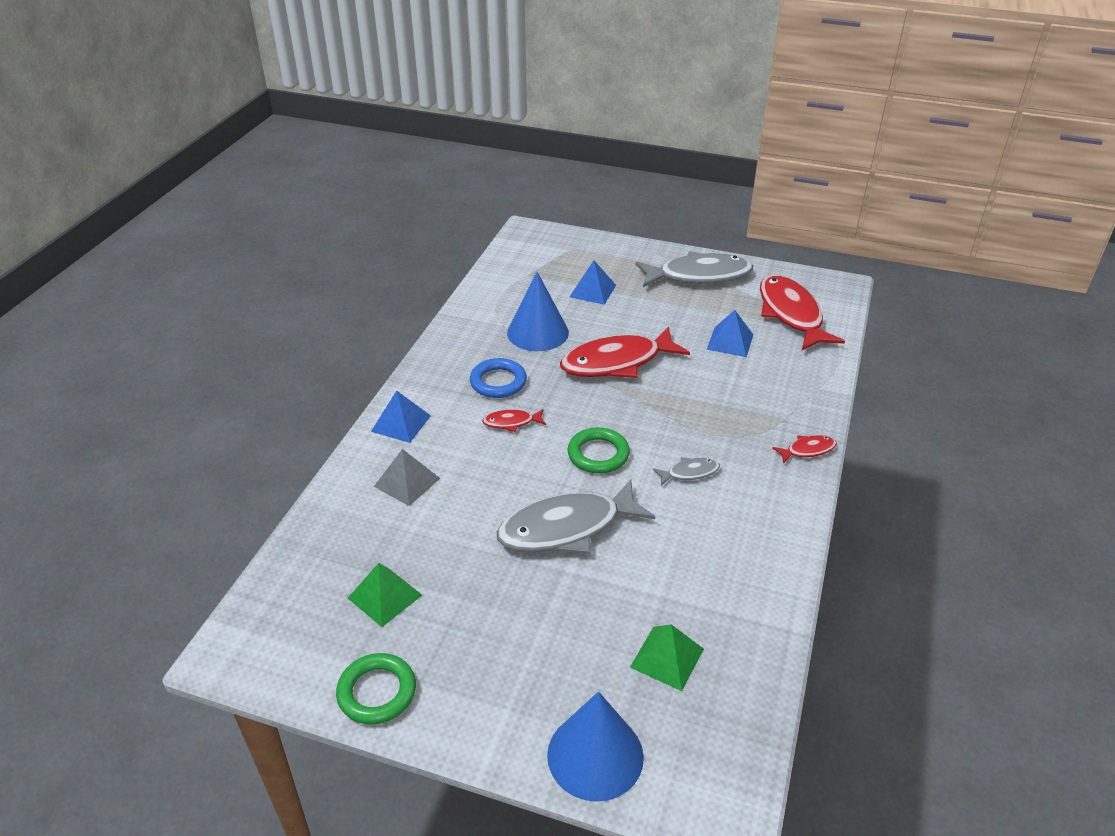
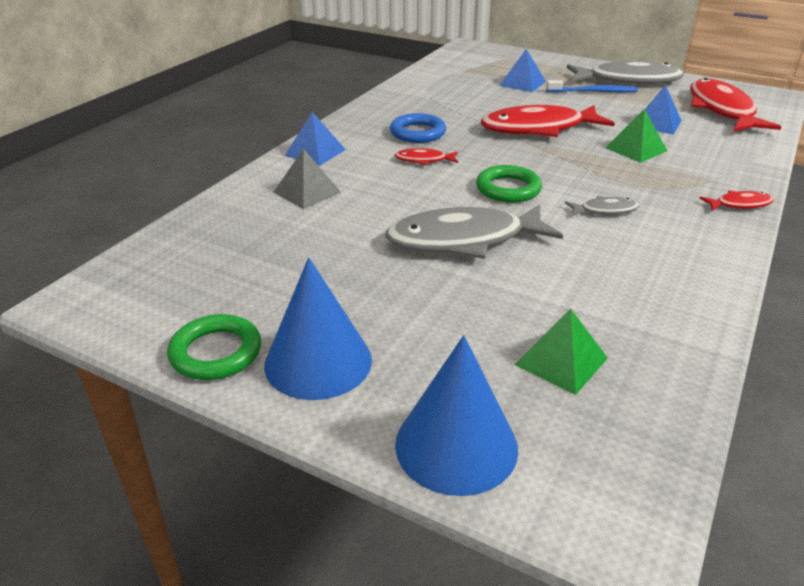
camera: 10 degrees right, 5 degrees down
green pyramid [348,563,422,627] -> green pyramid moved to [605,109,667,163]
blue cone [507,272,569,351] -> blue cone moved to [264,258,372,400]
none -> blue toothbrush [546,80,638,92]

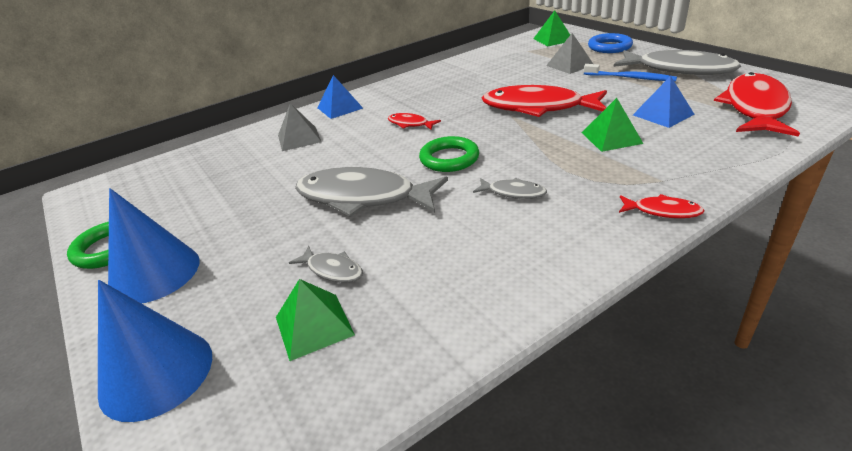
camera: 30 degrees right, 0 degrees up
blue ring [390,113,446,143] -> blue ring moved to [588,33,633,53]
blue pyramid [499,49,546,92] -> grey pyramid [546,33,593,74]
none -> grey fish [289,246,363,283]
none -> green pyramid [533,10,570,46]

